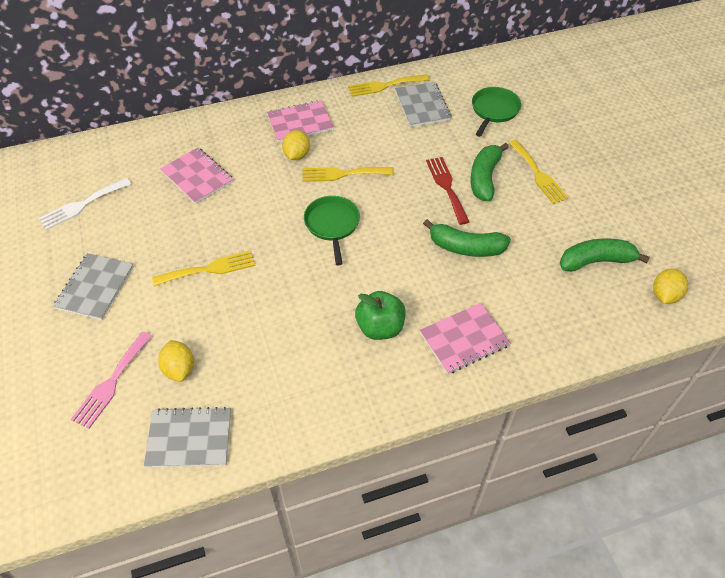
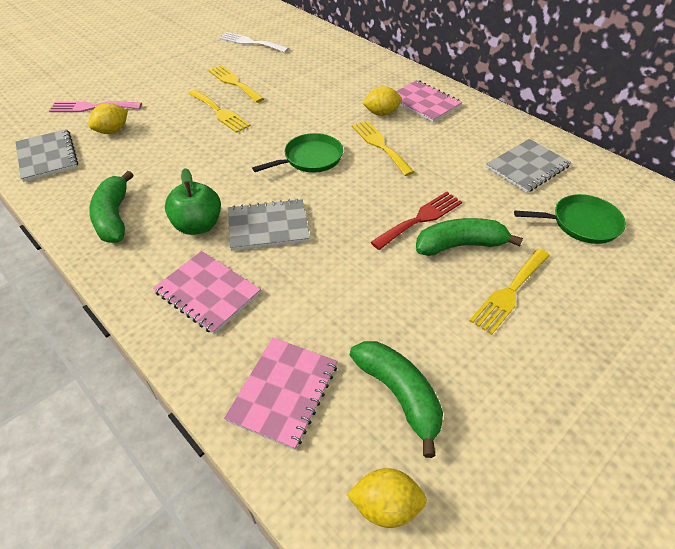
camera: 65 degrees right, 5 degrees down
grey notebook [53,253,134,320] -> grey notebook moved to [228,199,310,251]
pink notebook [160,148,233,204] -> pink notebook moved to [224,337,337,450]
yellow fork [348,74,430,97] -> yellow fork moved to [208,65,264,103]
green banana [423,219,511,257] -> green banana moved to [89,171,133,243]

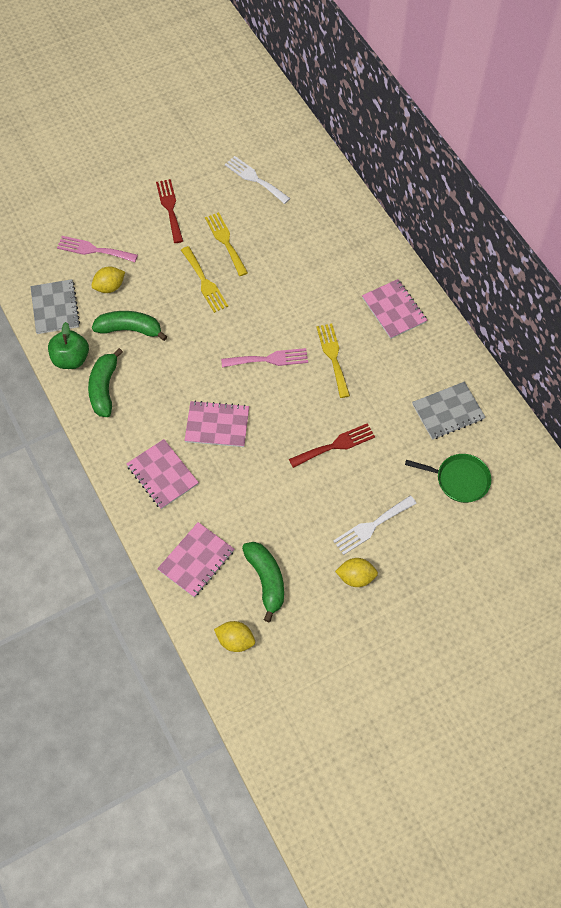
camera: 15 degrees right, 15 degrees up
green apple [165,168,221,235] -> green apple moved to [48,322,89,369]
grey notebook [228,199,310,251] -> pink notebook [184,400,249,447]
green pan [252,133,343,173] -> pink fork [221,348,308,367]
yellow lemon [362,86,402,116] -> yellow lemon moved to [335,558,378,587]
green banana [416,218,523,256] -> green banana moved to [92,311,167,341]
yellow fork [469,249,550,335] -> white fork [333,495,417,555]
none -> red fork [156,179,183,243]

